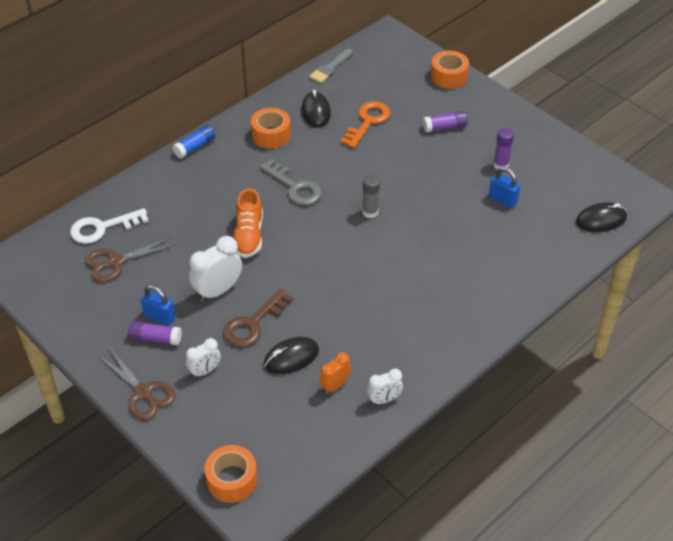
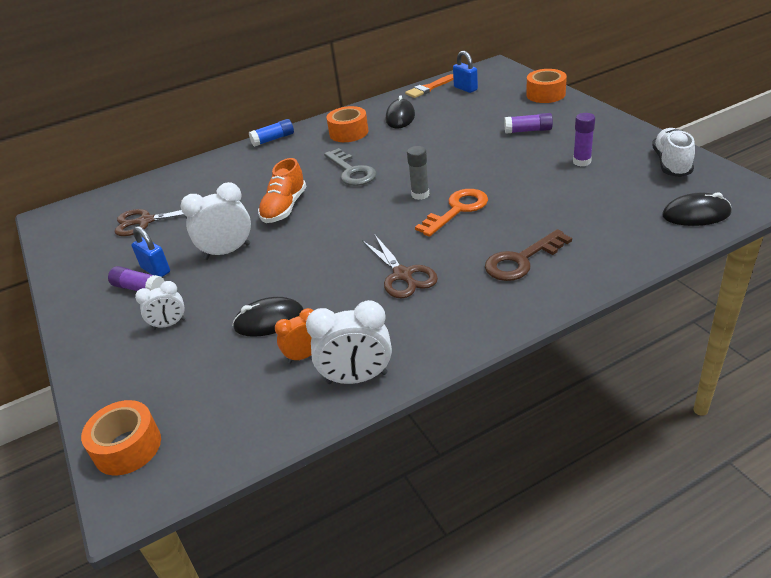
camera: 20 degrees right, 10 degrees down
white key [70,208,149,244] -> none
brown scissors [99,349,175,420] -> brown scissors moved to [362,235,438,298]
brown key [223,289,293,347] -> brown key moved to [485,229,572,281]
grey brush [309,49,353,83] -> orange brush [405,74,453,98]
orange key [341,101,390,148] -> orange key moved to [415,189,488,237]
white clock [367,368,403,405] -> white clock [306,300,392,384], size x1.65
blue padlock [489,167,520,208] -> blue padlock moved to [453,51,478,93]
none -> white shoe [652,128,695,177]

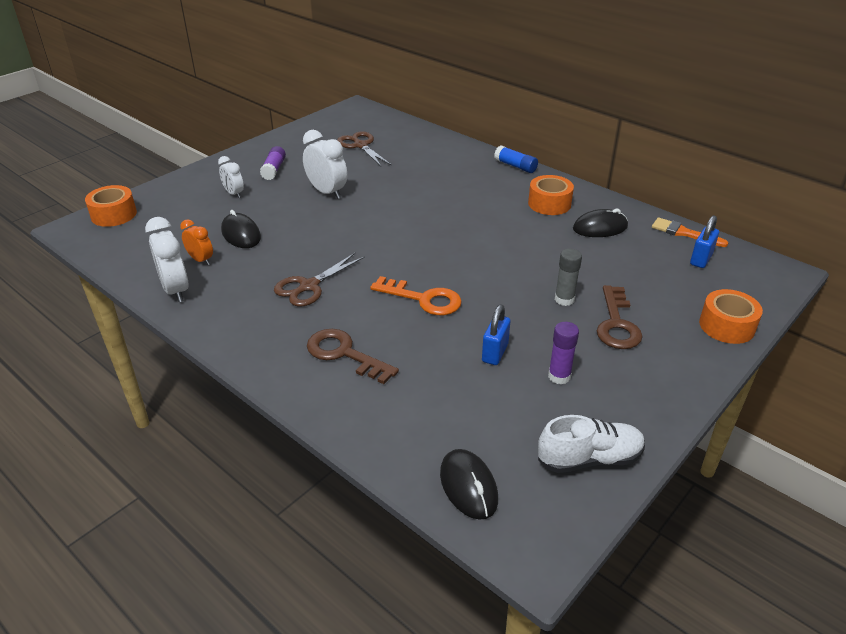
camera: 65 degrees right, 0 degrees up
blue padlock [132,226,170,277] -> blue padlock moved to [482,305,510,365]
orange shoe [258,158,306,223] -> none
grey key [324,148,376,186] -> none
grey glue stick [407,146,429,200] -> grey glue stick moved to [555,249,582,306]
purple glue stick [504,113,553,134] -> brown key [597,285,643,349]

